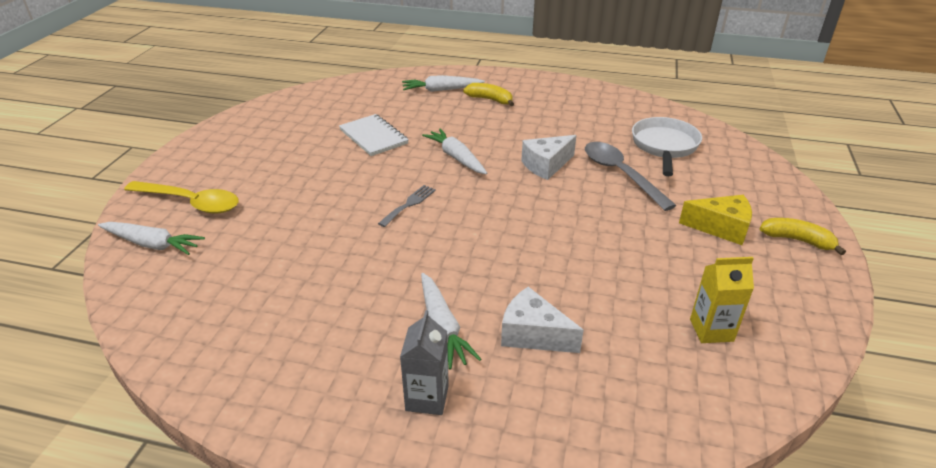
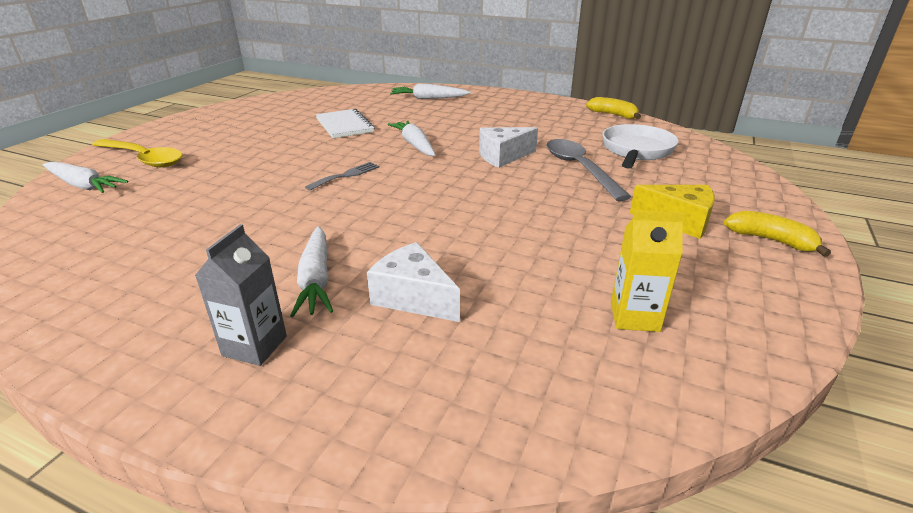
camera: 10 degrees right, 5 degrees down
yellow banana [463,83,514,106] -> yellow banana moved to [586,97,641,119]

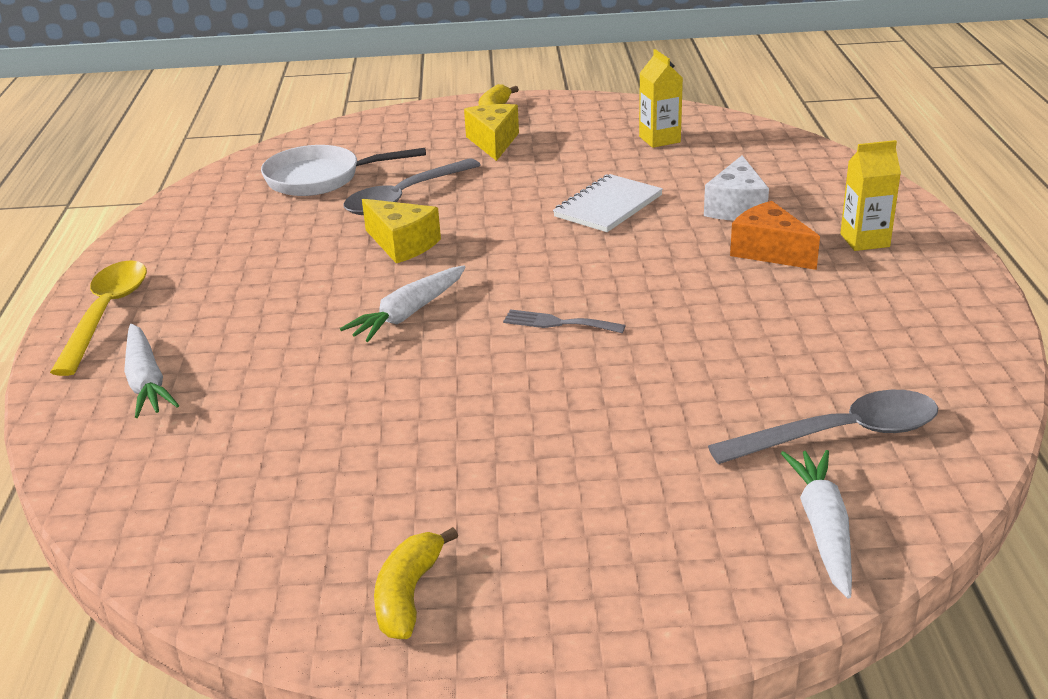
camera: 115 degrees left, 0 degrees up
yellow spoon [92,139,183,167] -> yellow spoon moved to [50,260,147,376]
grey carton [195,224,287,366] -> yellow carton [840,140,901,251]
white carrot [290,226,333,317] -> orange cheese [730,201,820,270]
white notebook [316,108,375,138] -> white notebook moved to [553,174,663,232]
white cheese [479,127,538,168] -> yellow cheese [362,199,441,263]
yellow banana [586,97,641,119] -> yellow banana moved to [374,527,458,639]
none -> grey spoon [708,390,938,464]

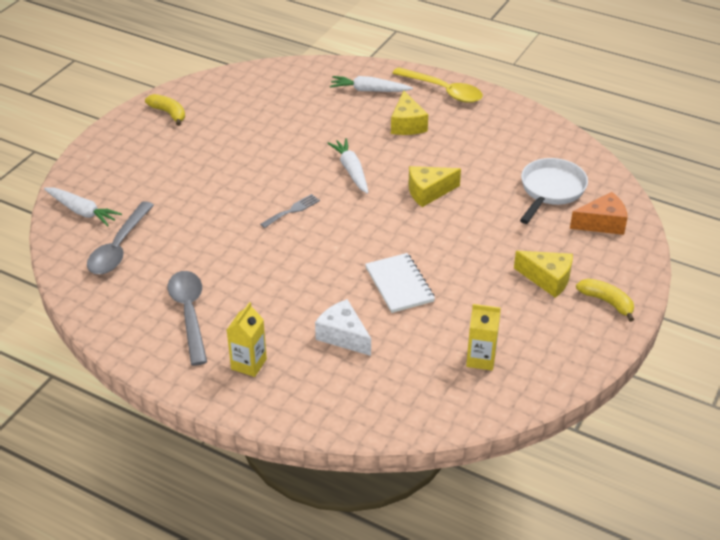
camera: 120 degrees right, 10 degrees up
grey spoon [343,159,481,215] -> grey spoon moved to [168,271,207,366]
orange cheese [730,201,820,270] -> orange cheese moved to [570,192,628,235]
none -> yellow cheese [391,91,428,135]

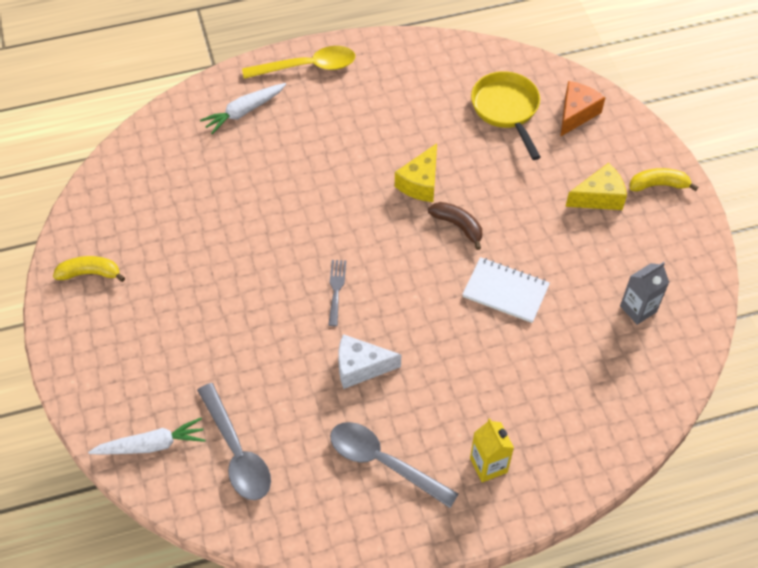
camera: 45 degrees left, 15 degrees up
white cheese [315,299,371,356] -> white cheese moved to [338,334,401,389]
white carrot [327,138,368,194] -> none
yellow cheese [391,91,428,135] -> none
yellow carton [466,304,501,371] -> grey carton [620,262,670,325]
white pan [520,158,588,224] -> yellow pan [471,71,541,160]
none -> brown banana [428,202,482,250]

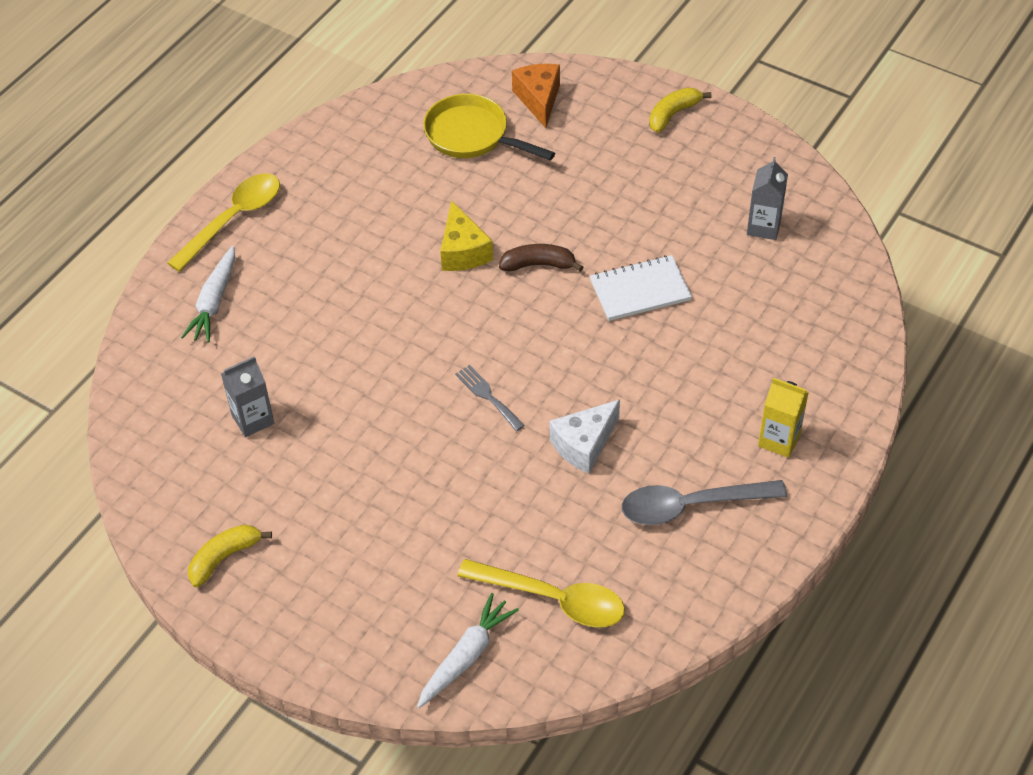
camera: 40 degrees left, 5 degrees down
grey spoon [197,383,271,500] -> yellow spoon [457,559,625,627]
yellow cheese [565,163,627,210] -> none
none -> grey carton [221,356,274,437]

